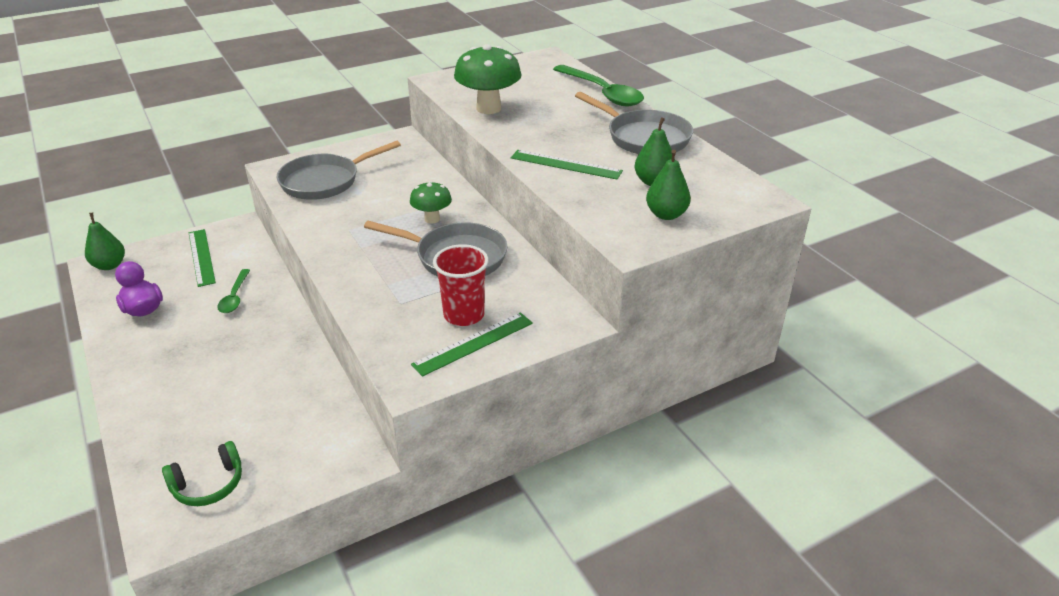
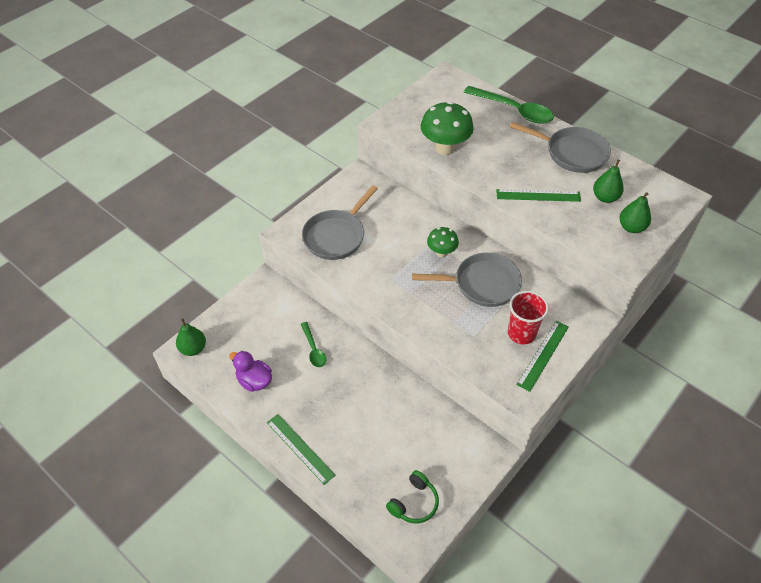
camera: 20 degrees left, 15 degrees up
green ruler [189,229,216,287] -> green ruler moved to [267,414,335,485]

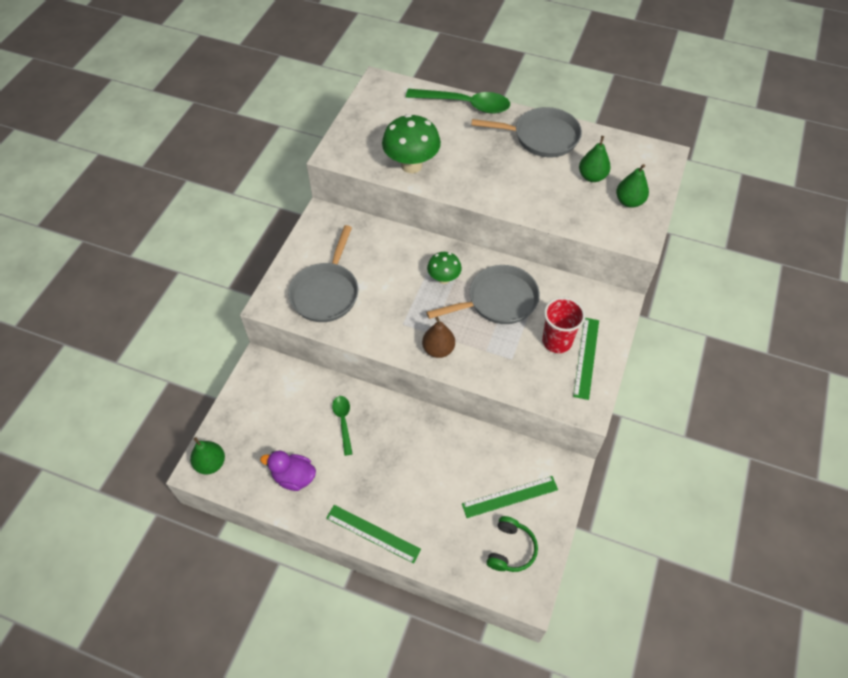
camera: 20 degrees left, 5 degrees up
green spoon [301,322,326,367] -> green spoon turned 150 degrees counterclockwise [332,396,352,456]
green ruler [496,189,581,202] -> green ruler moved to [462,476,558,518]
none -> brown pear [422,317,455,358]

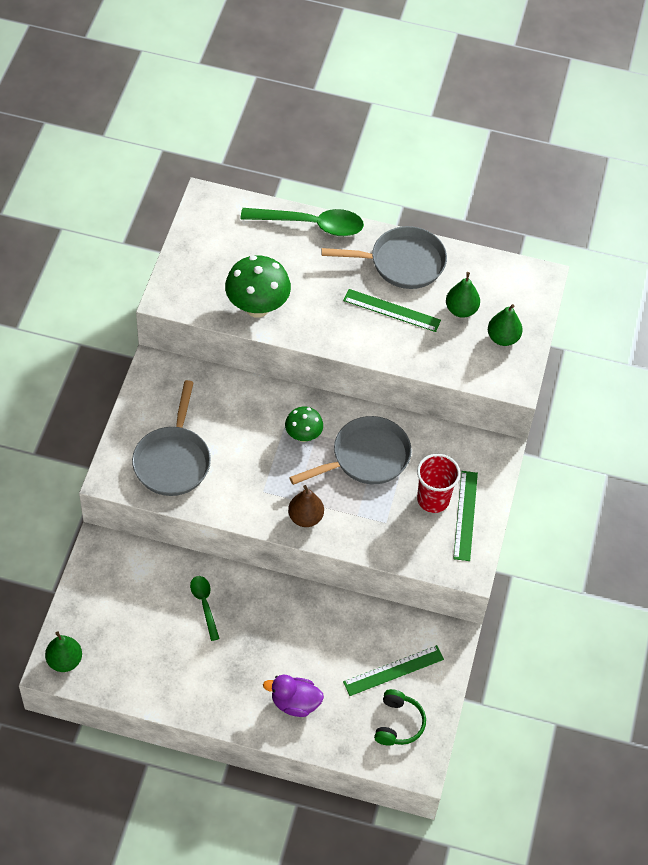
camera: 10 degrees left, 0 degrees up
purple duck [260,451,316,491] -> purple duck moved to [263,675,324,717]
green ruler [326,505,421,564] -> green ruler moved to [343,289,441,332]

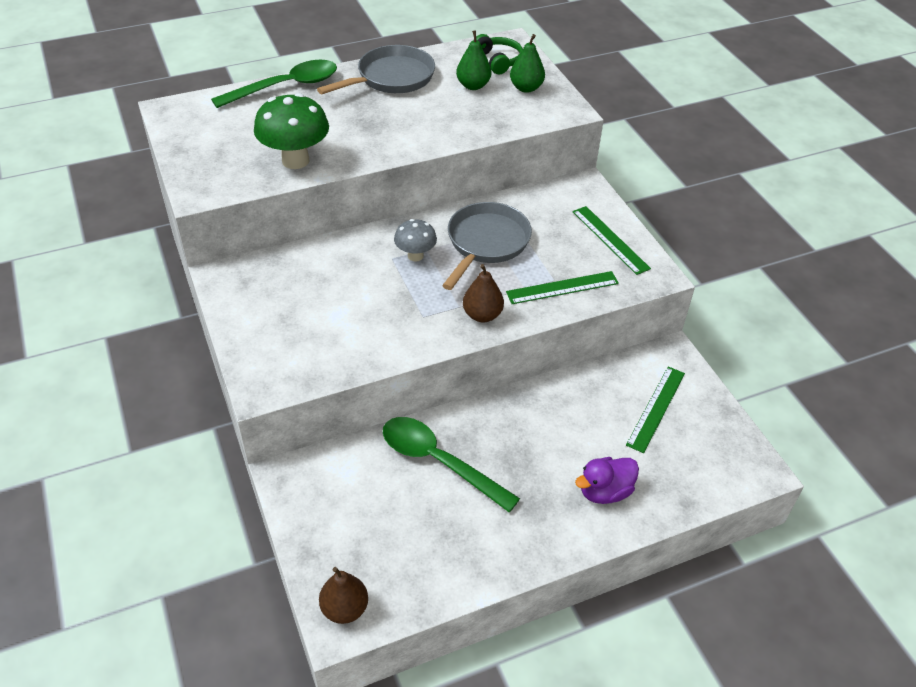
camera: 35 degrees left, 10 degrees down
green pear [45,631,82,672] -> brown pear [319,567,368,624]
grey pan [132,380,211,496] -> none
green spoon [190,576,220,641] -> green spoon [383,417,520,512], size x1.83
green mushroom [285,407,323,442] -> grey mushroom [394,219,437,262]
green ruler [343,289,441,332] -> green ruler moved to [506,271,619,304]
green headphones [374,689,426,746] -> green headphones moved to [476,34,523,74]
red cup [417,454,460,513] -> none

